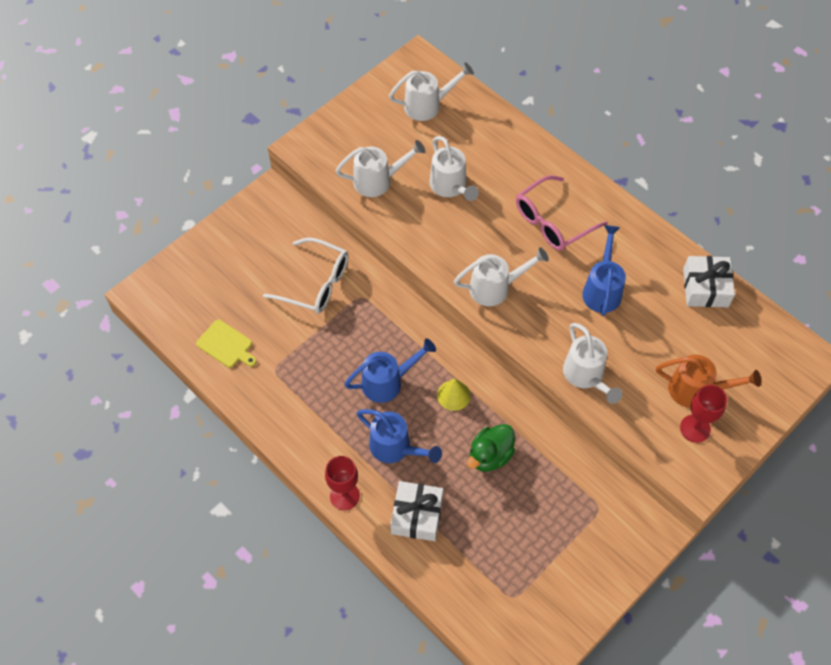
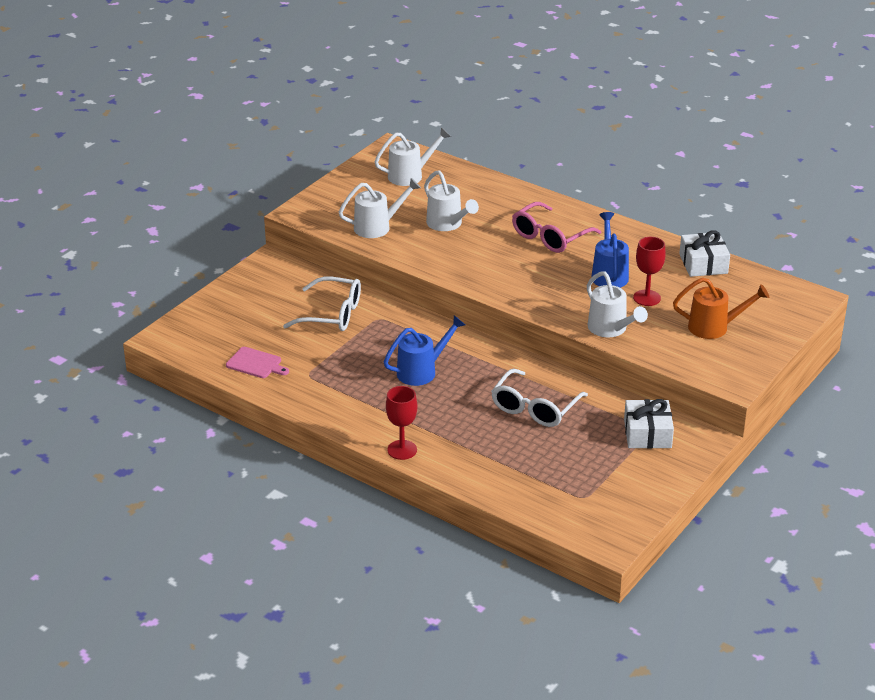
camera: 10 degrees left, 25 degrees down
yellow cutting board [196,320,257,367] -> pink cutting board [226,347,289,378]
blue watering can [356,409,442,463] -> none
white gift [390,481,443,541] -> white gift moved to [624,399,674,449]
yellow cone [437,378,471,411] -> none
white watering can [454,247,549,306] -> none
green duck [467,424,515,472] -> white glasses [491,368,588,427]
red goblet [680,385,727,443] -> red goblet moved to [633,237,666,306]

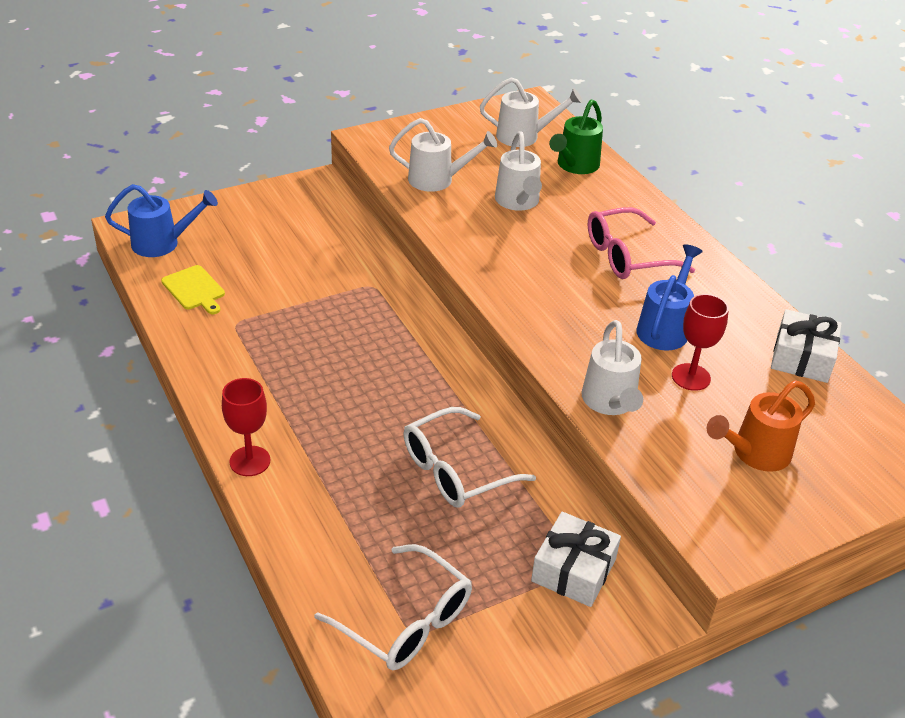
camera: 25 degrees right, 5 degrees up
pink cutting board [226,347,289,378] -> yellow cutting board [161,265,225,314]
white glasses [283,277,361,331] -> white glasses moved to [315,544,472,670]
blue watering can [384,315,465,386] -> blue watering can moved to [105,184,218,257]
orange watering can [673,277,769,339] -> orange watering can turned 120 degrees clockwise [707,380,815,472]
none -> green watering can [549,99,603,174]

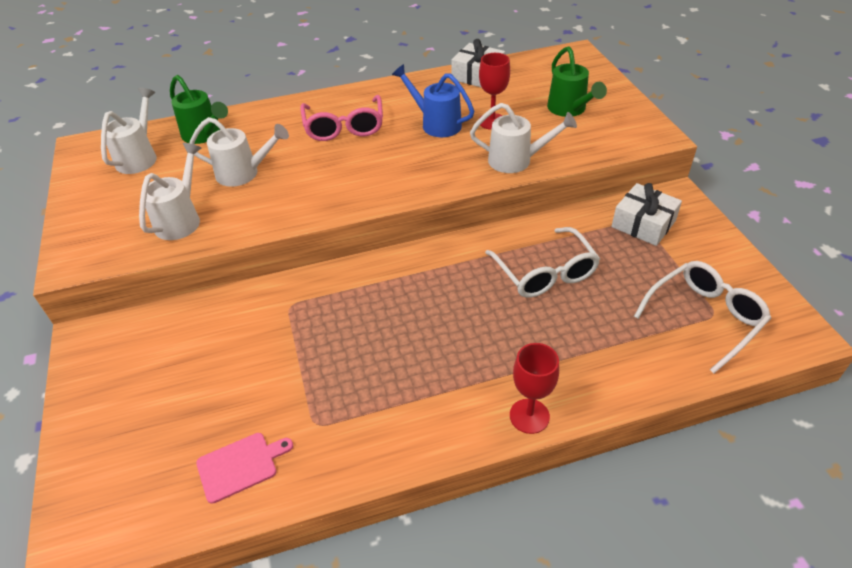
camera: 75 degrees left, 5 degrees up
blue watering can [105,184,218,257] -> none
yellow cutting board [161,265,225,314] -> pink cutting board [196,433,293,504]
orange watering can [707,380,815,472] -> green watering can [547,46,607,117]

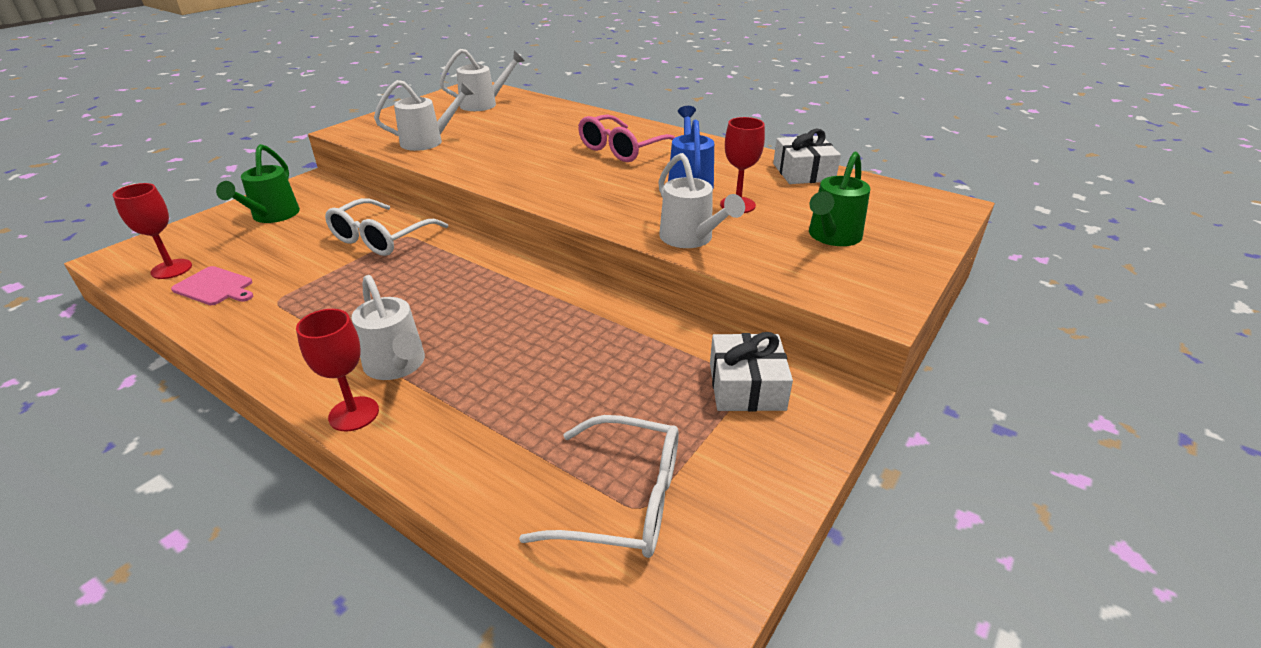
camera: 50 degrees right, 10 degrees down
green watering can [170,75,228,144] -> green watering can moved to [216,144,300,223]
white watering can [189,117,289,187] -> white watering can moved to [352,275,425,380]
white glasses [485,227,600,298] -> white glasses moved to [325,198,448,256]
none -> red goblet [113,183,192,279]

